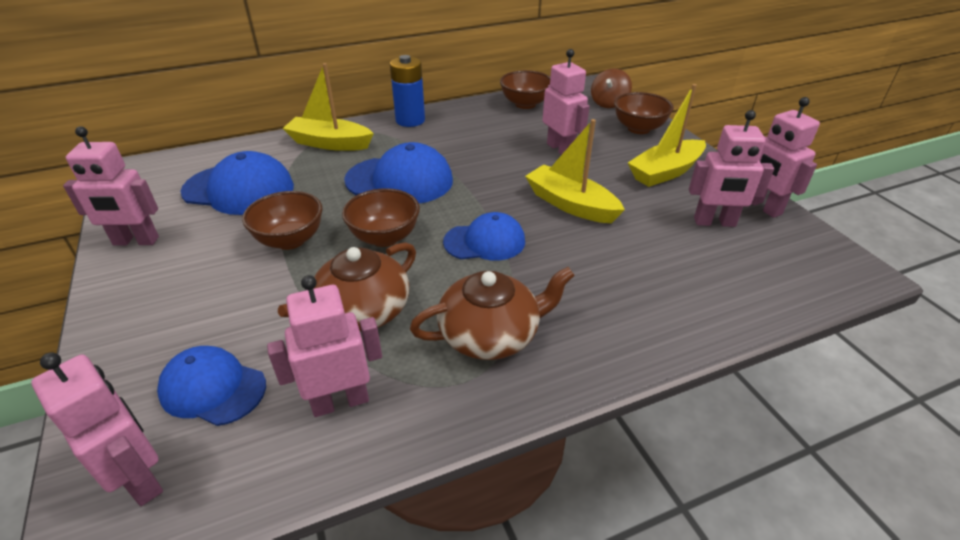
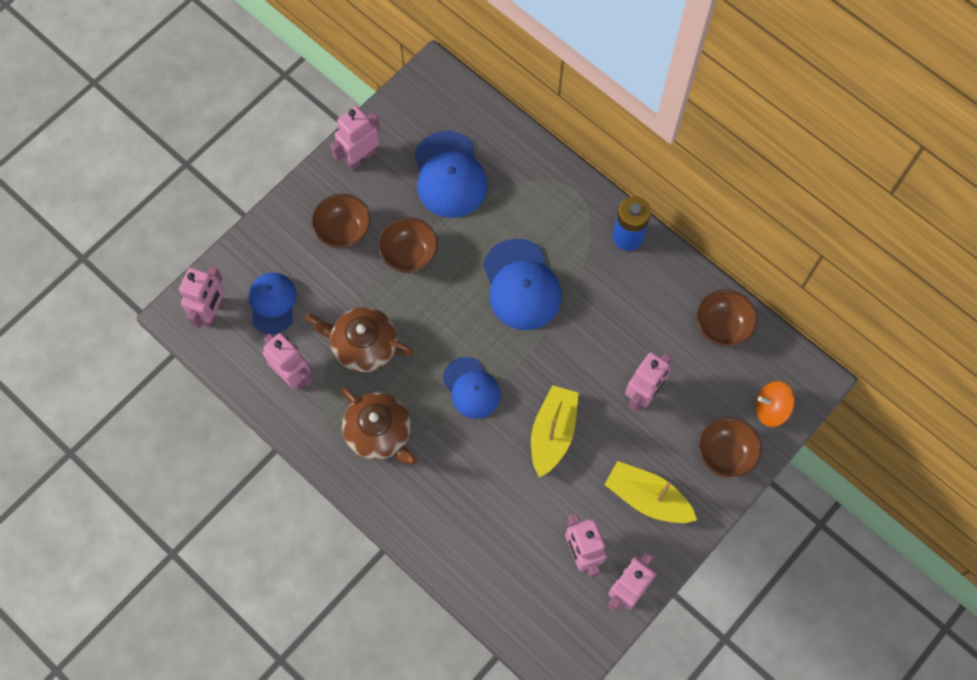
camera: 65 degrees right, 30 degrees up
pink robot [63,127,159,246] -> pink robot turned 75 degrees clockwise [330,106,380,170]
yellow boat [283,63,374,151] -> none
brown bowl [342,188,420,247] -> brown bowl moved to [311,194,371,249]
brown spinning top [591,68,632,108] -> orange spinning top [755,381,795,427]

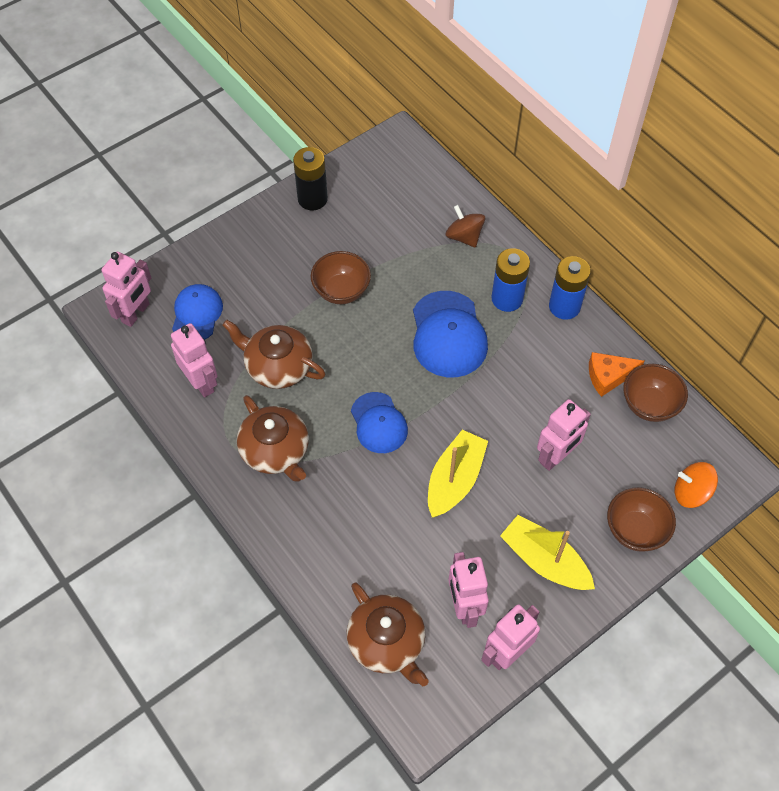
camera: 10 degrees right, 10 degrees down
brown bowl [311,194,371,249] -> none
pink robot [330,106,380,170] -> black battery [293,147,328,211]
blue cap [414,131,488,218] -> none
none -> brown teapot [347,582,429,686]
none -> brown spinning top [445,205,485,248]
none -> blue battery [492,248,530,312]
none -> orange cheese [589,352,644,397]

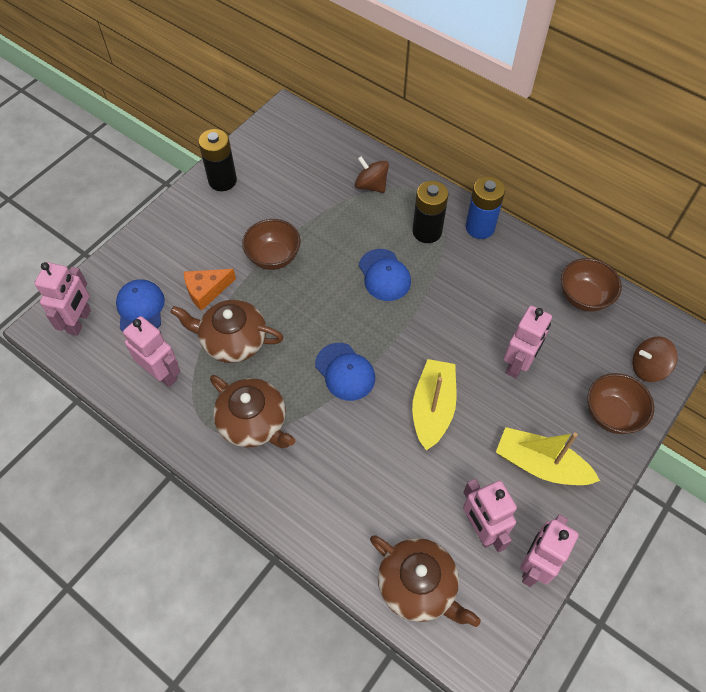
camera: 15 degrees left, 0 degrees up
blue cap [413,291,488,377] -> blue cap [359,249,411,301], size x0.66
blue battery [492,248,530,312] -> black battery [413,181,448,243]
orange cheese [589,352,644,397] -> orange cheese moved to [184,269,236,311]
orange spinning top [675,462,718,508] -> brown spinning top [632,336,678,382]

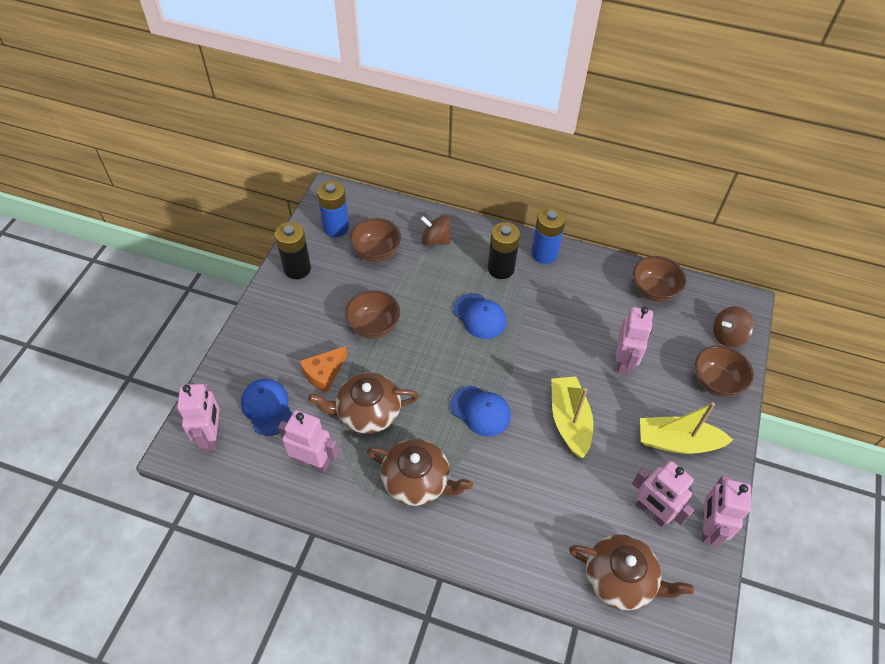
camera: 20 degrees left, 5 degrees down
none -> blue battery [317,181,349,237]
none -> brown bowl [349,218,401,262]

